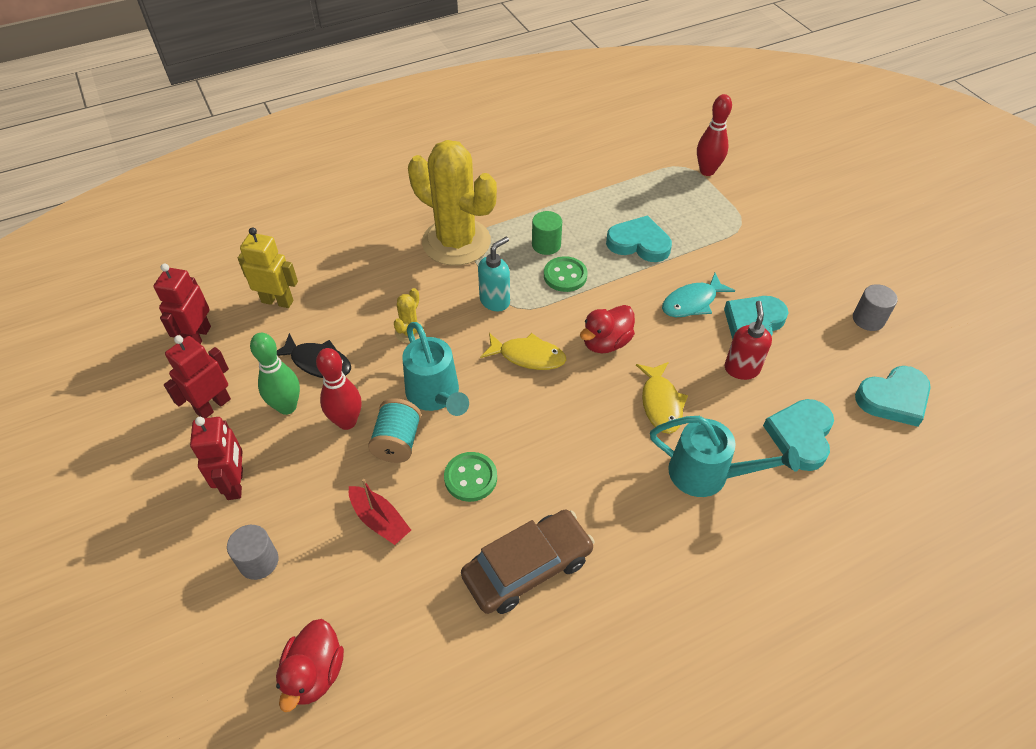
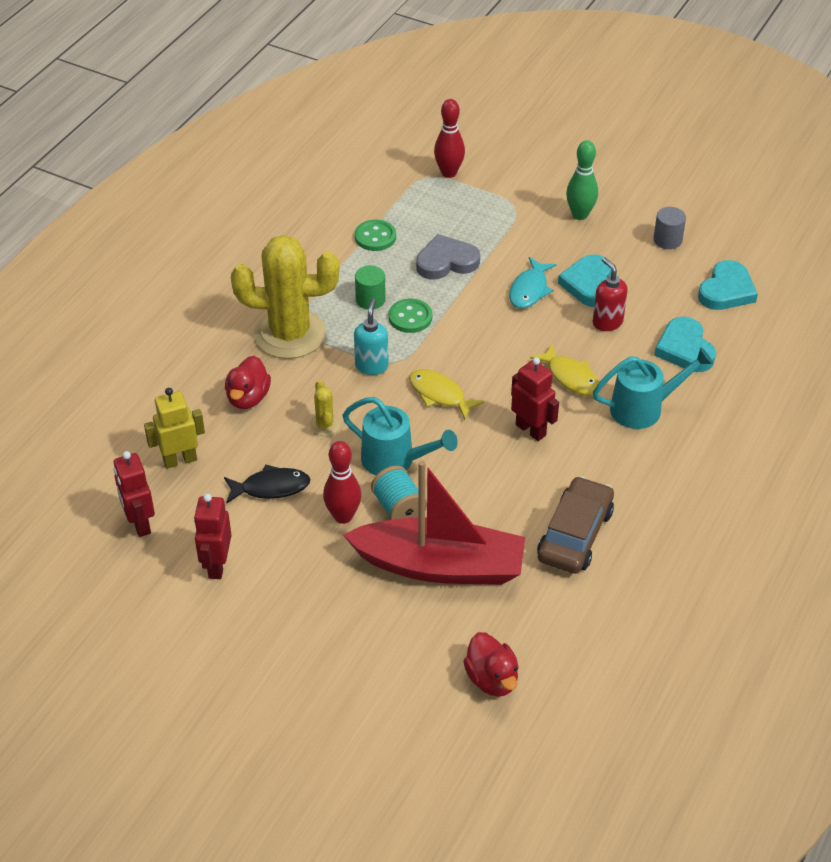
camera: 35 degrees left, 5 degrees down
red robot [190,417,243,500] -> red robot moved to [511,357,559,441]
grey cylinder [227,525,278,580] -> none
green bowling pin [250,333,300,415] -> green bowling pin moved to [566,140,598,220]
red boat [349,479,411,545] -> red boat [343,461,525,585], size x2.37
green button [444,452,497,502] -> green button moved to [355,220,396,251]
yellow fish [480,333,566,370] -> yellow fish turned 120 degrees counterclockwise [409,369,485,420]
red duck [580,305,635,353] -> red duck moved to [225,356,271,409]
turquoise heart [606,215,672,262] -> grey heart [416,234,480,280]

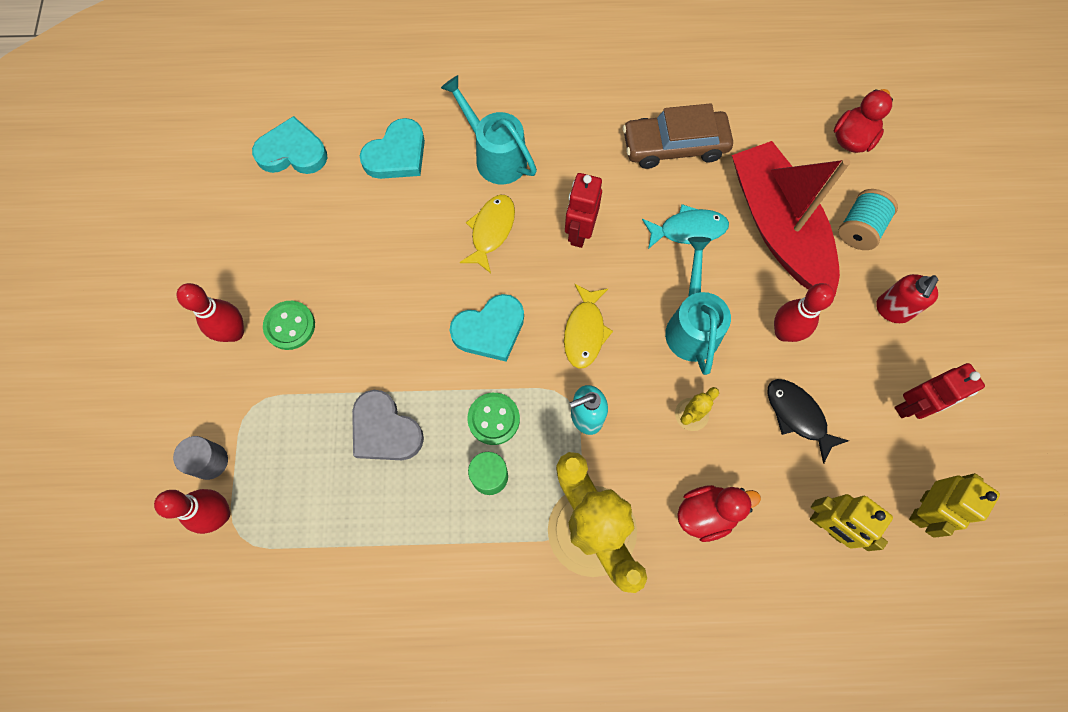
camera: 120 degrees left, 25 degrees up
red robot [114,451,155,537] -> yellow robot [909,473,1000,538]
green button [355,220,396,251] -> green button moved to [263,301,315,350]
turquoise spool [371,466,427,520] -> turquoise spool moved to [838,189,898,250]
turquoise fish [509,257,557,309] -> turquoise fish moved to [642,204,729,249]
turquoise heart [558,254,612,307] -> turquoise heart moved to [449,294,524,362]
green bowling pin [566,140,598,220] -> red bowling pin [177,283,244,342]
red soap dispenser [593,257,628,331] -> red soap dispenser moved to [876,274,938,323]
grey cylinder [654,207,686,249] -> grey cylinder moved to [173,436,228,480]

